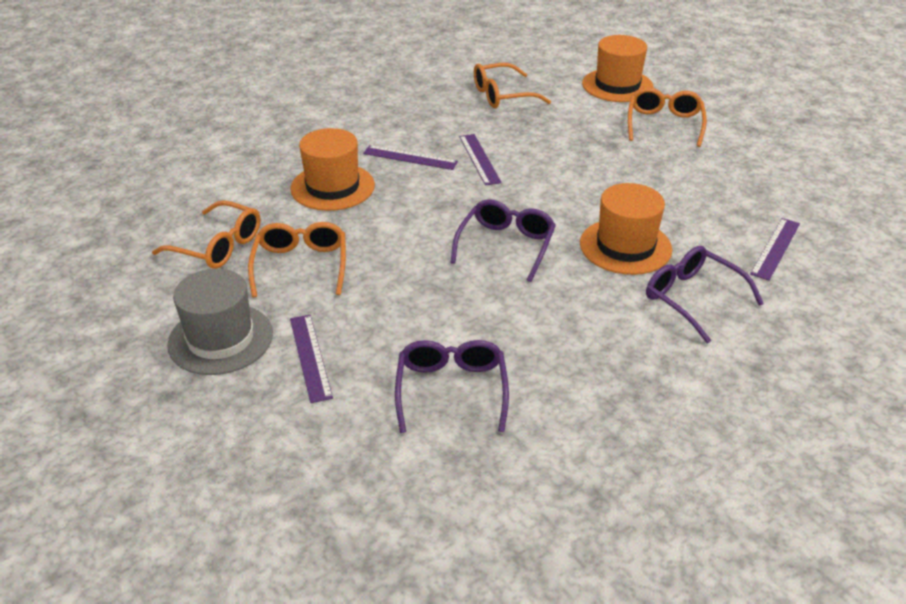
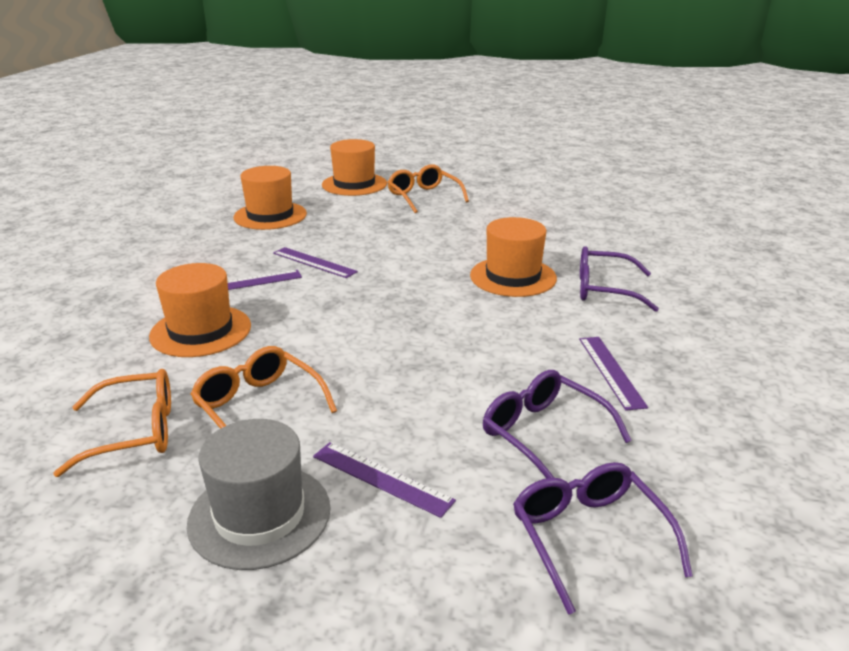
camera: 40 degrees left, 10 degrees down
purple glasses [450,199,556,282] -> purple glasses moved to [513,462,693,615]
orange glasses [474,63,551,108] -> orange hat [233,166,307,230]
purple ruler [750,218,800,281] -> purple ruler moved to [579,337,648,411]

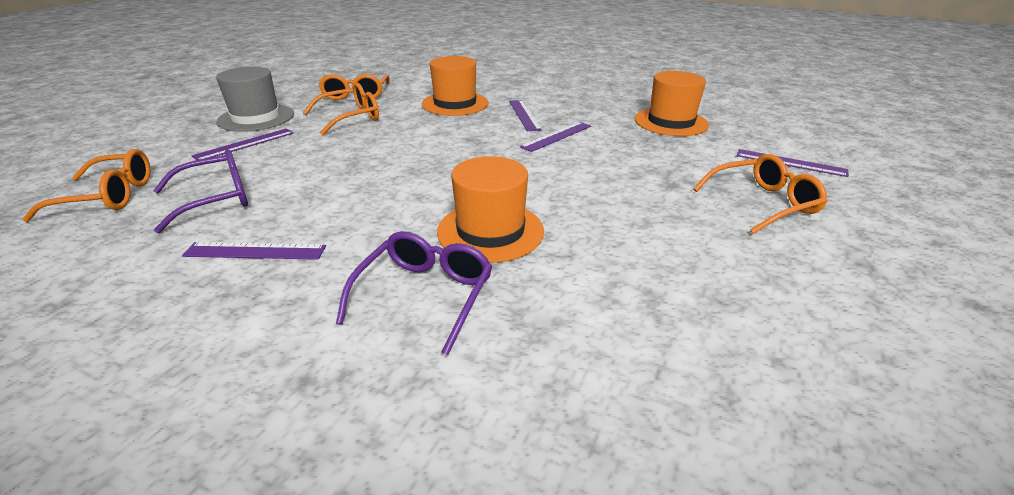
camera: 100 degrees right, 5 degrees up
orange hat [322,139,387,196] -> purple ruler [737,149,849,177]
purple glasses [513,462,693,615] -> orange glasses [23,149,151,222]

